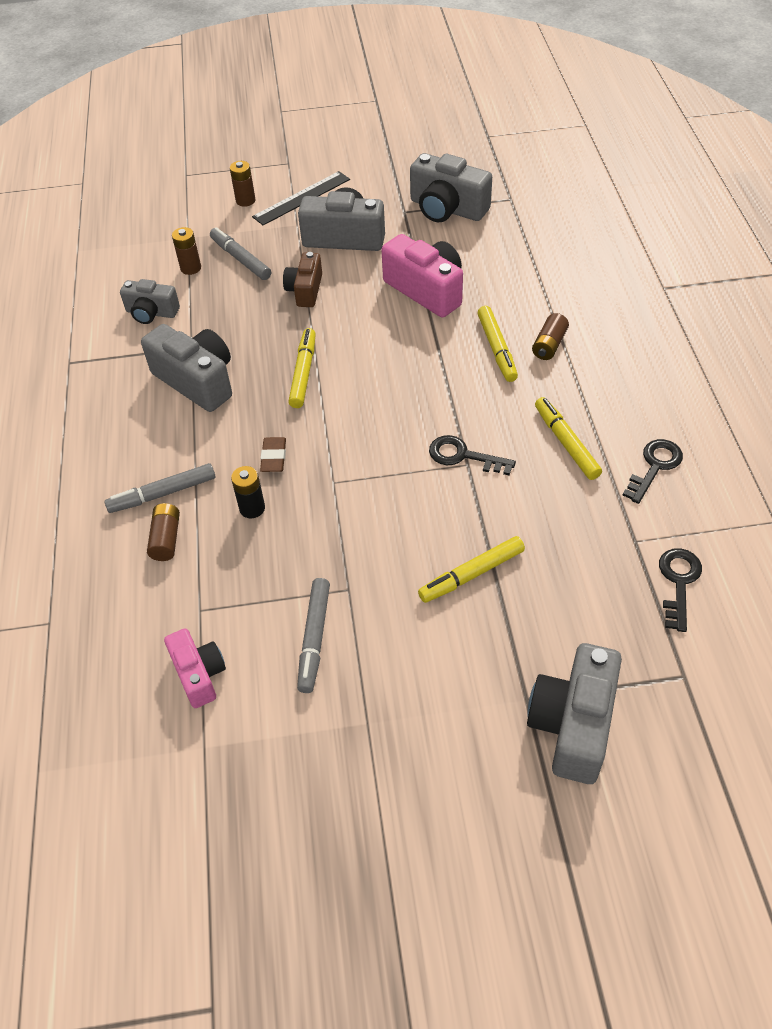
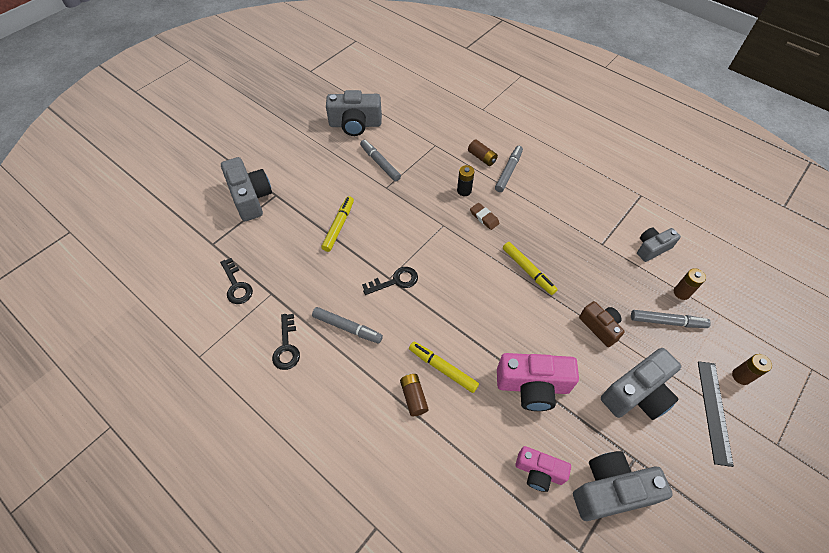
camera: 135 degrees right, 5 degrees up
grey camera [141,324,232,412] -> grey camera moved to [326,90,382,136]
pink camera [164,629,226,708] -> pink camera moved to [516,446,571,492]
yellow marker [535,397,602,480] -> grey marker [312,307,383,343]

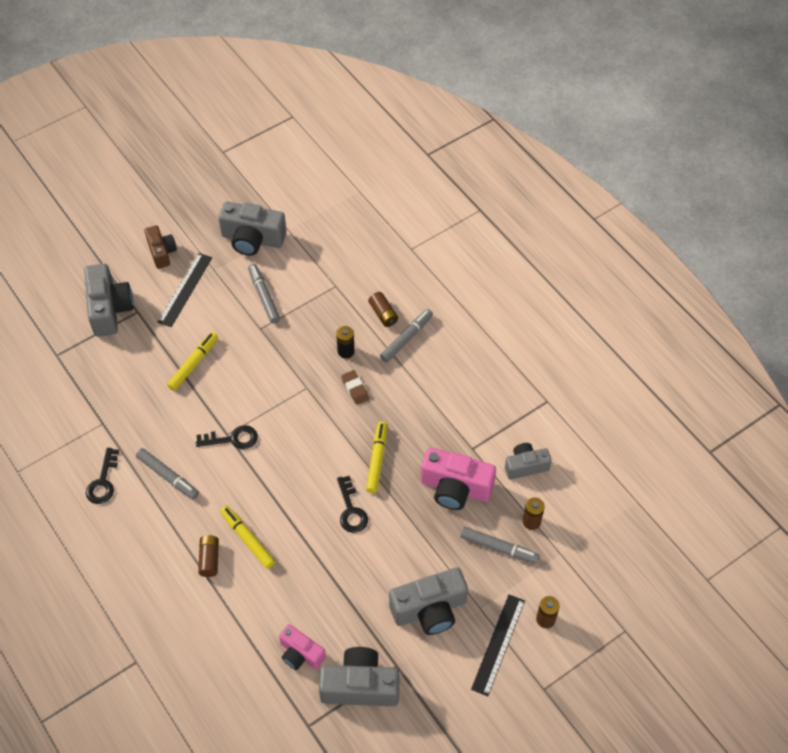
camera: 15 degrees right, 0 degrees up
black key [220,258,253,304] -> black key moved to [337,476,368,533]
pink camera [497,353,579,411] -> pink camera moved to [421,447,496,510]
yellow marker [503,242,558,295] -> yellow marker turned 150 degrees counterclockwise [366,421,387,493]
brown camera [579,301,625,347] -> brown camera moved to [145,225,177,269]
none -> black ruler [158,253,212,327]

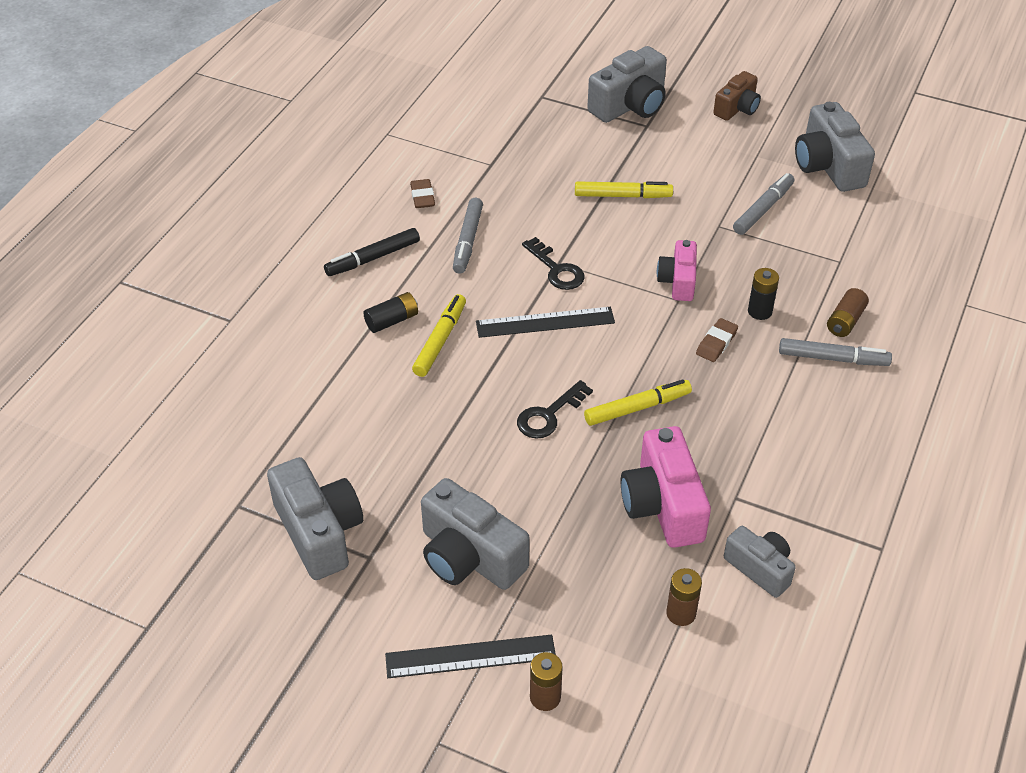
camera: 60 degrees right, 10 degrees down
black key [86,448,119,504] -> brown eraser [410,179,435,208]
black ruler [158,253,212,327] -> black ruler moved to [476,307,615,338]
brown battery [198,535,219,577] -> black battery [363,292,418,333]
pink camera [279,624,326,670] -> pink camera moved to [657,240,697,301]
grey marker [461,527,540,564] -> none
none -> black marker [324,228,420,276]

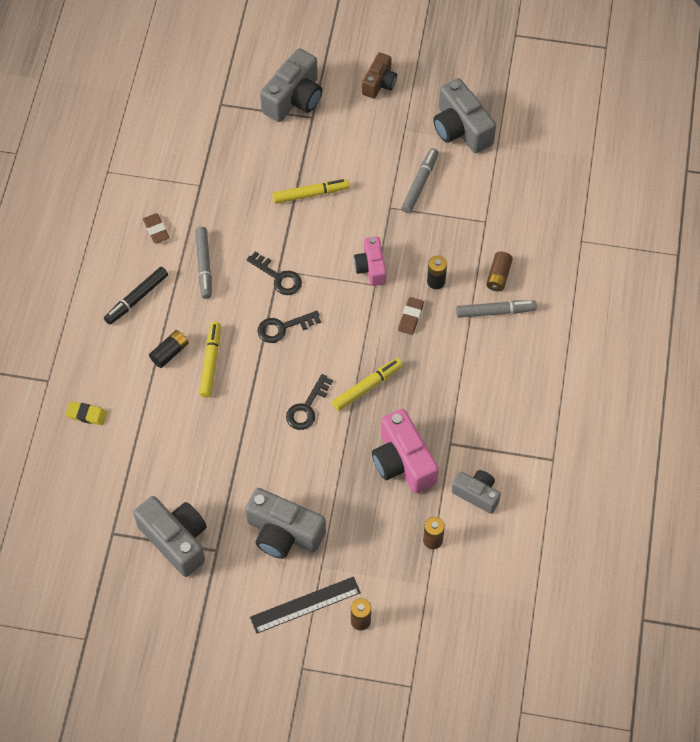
camera: 15 degrees left, 15 degrees up
black ruler [476,307,615,338] -> black key [257,311,321,343]
none -> yellow eraser [65,401,107,425]

